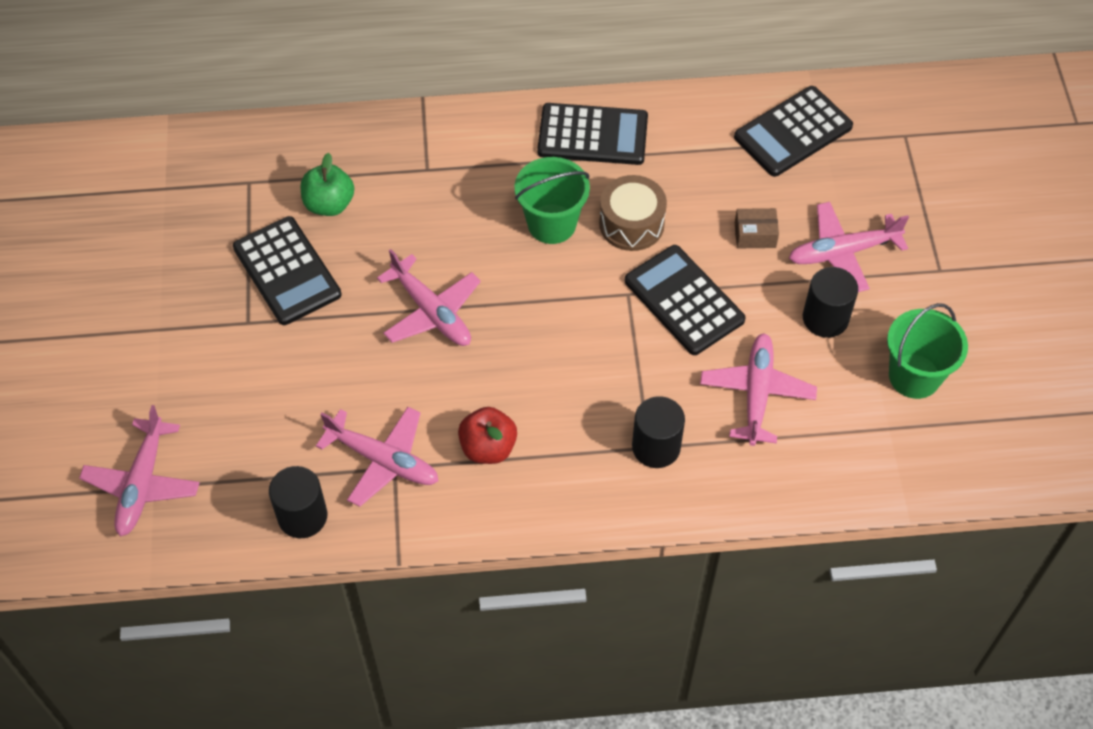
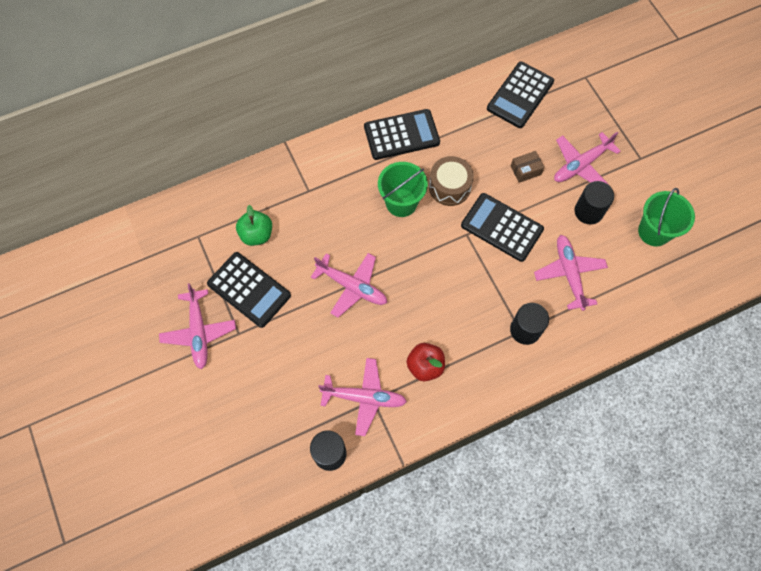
camera: 20 degrees left, 10 degrees up
pink plane [79,405,200,537] -> pink plane moved to [159,283,236,369]

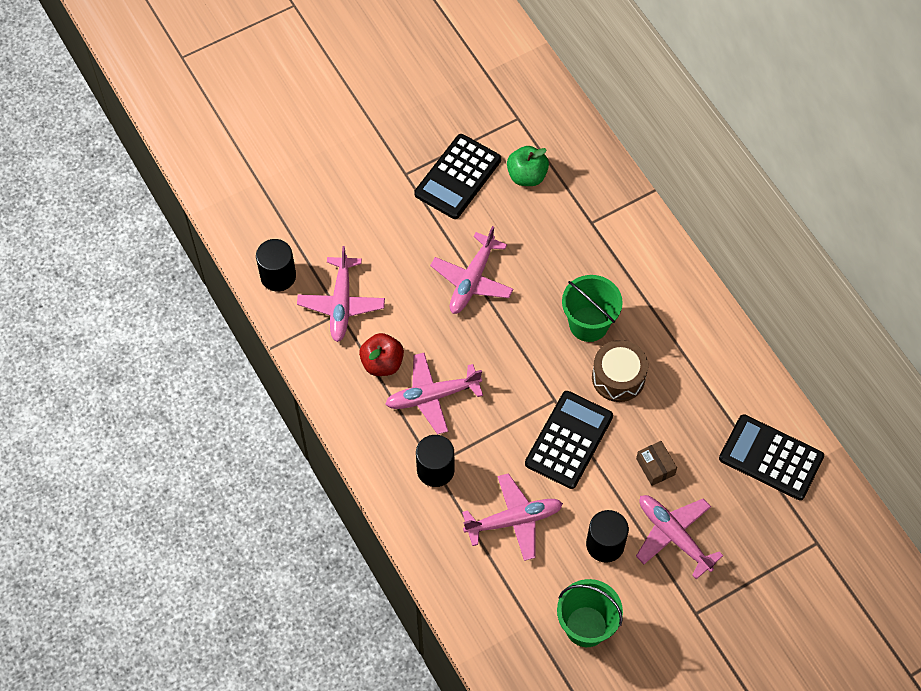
camera: 85 degrees right, 5 degrees down
pink plane [159,283,236,369] -> pink plane moved to [385,353,483,435]
black calculator [364,109,440,160] -> none

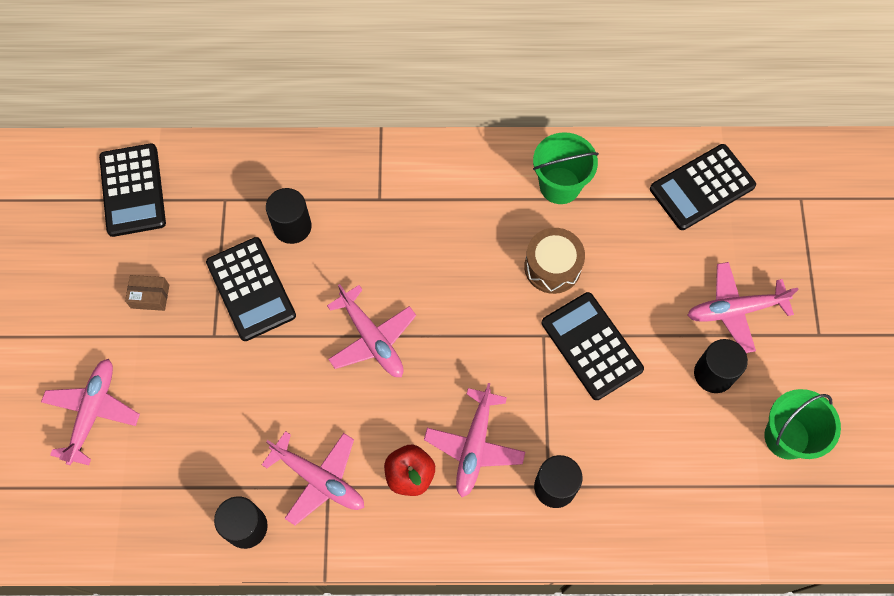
camera: 60 degrees left, 5 degrees up
pink plane [462,473,563,561] -> pink plane moved to [41,359,140,465]
green apple [507,146,549,186] -> black cylinder [266,188,312,244]
green bucket [562,275,623,342] -> green bucket moved to [533,132,599,204]
brown box [636,441,677,486] -> brown box moved to [125,275,169,311]
none -> black calculator [99,143,166,237]

